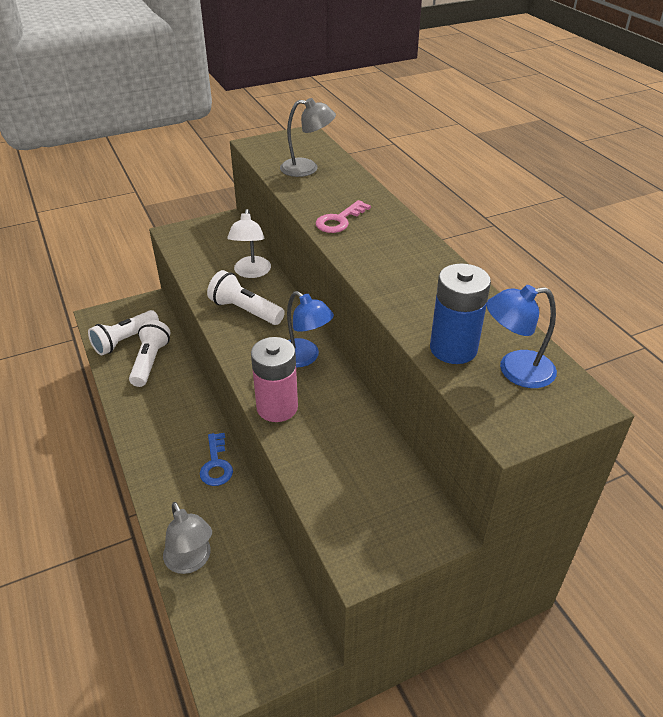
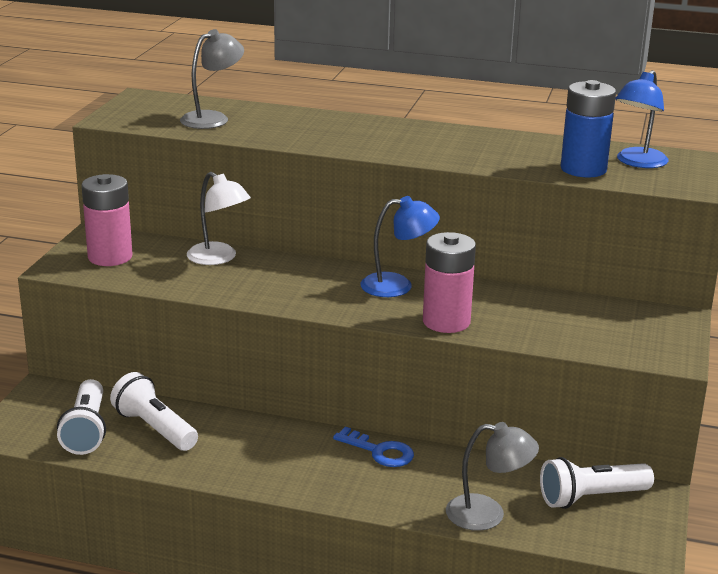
camera: 50 degrees left, 15 degrees down
white flashlight [207,270,285,325] -> white flashlight moved to [540,457,654,509]
pink key [316,200,371,233] -> none
none -> pink battery [81,174,132,266]

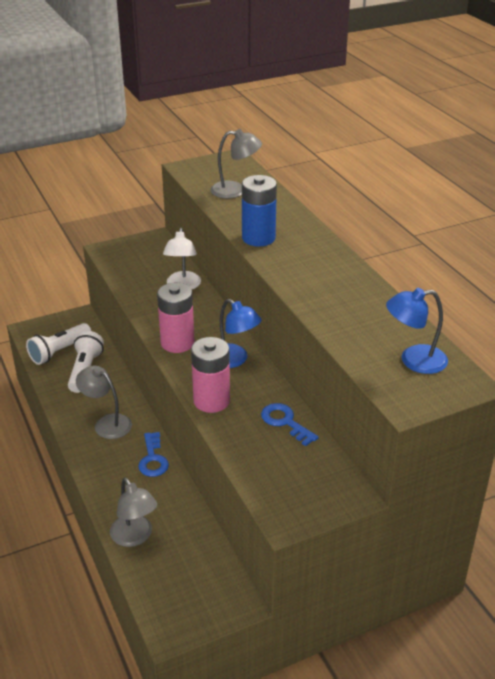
camera: 50 degrees right, 10 degrees up
pink battery [81,174,132,266] -> pink battery moved to [157,283,194,353]
white flashlight [540,457,654,509] -> none
blue battery [561,80,616,178] -> blue battery moved to [242,175,277,247]
none -> grey lamp [76,366,132,439]
none -> blue key [261,403,319,446]

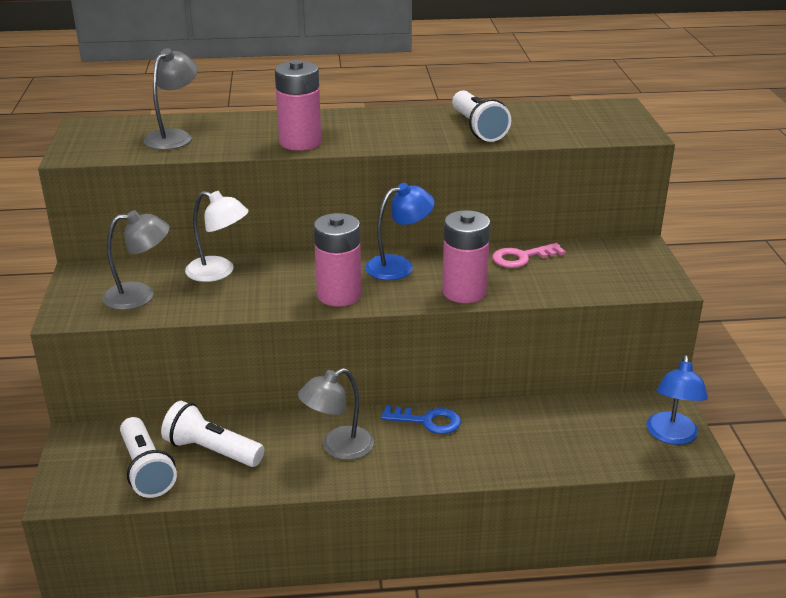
camera: 70 degrees left, 5 degrees down
grey lamp [110,477,157,547] -> grey lamp moved to [102,210,170,310]
blue battery [242,175,277,247] -> pink battery [275,60,321,151]
blue key [261,403,319,446] -> pink key [492,243,566,268]
blue lamp [386,288,448,374] -> blue lamp moved to [646,355,708,445]
none -> white flashlight [452,90,511,142]

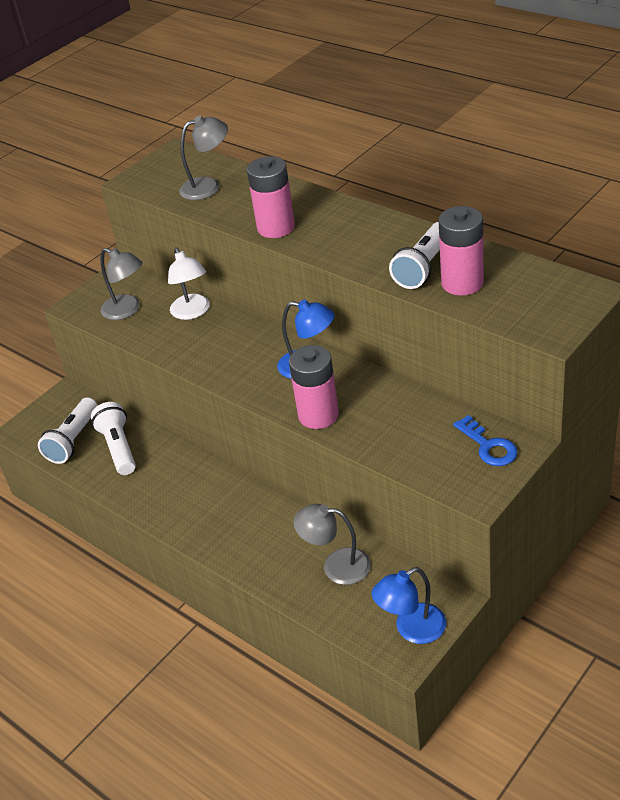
camera: 50 degrees right, 10 degrees up
grey lamp [298,368,374,460] -> grey lamp moved to [293,504,371,585]
pink battery [314,213,361,307] -> pink battery moved to [439,206,484,296]
blue key [381,405,461,434] -> blue key moved to [453,415,518,466]
pink key [492,243,566,268] -> none

